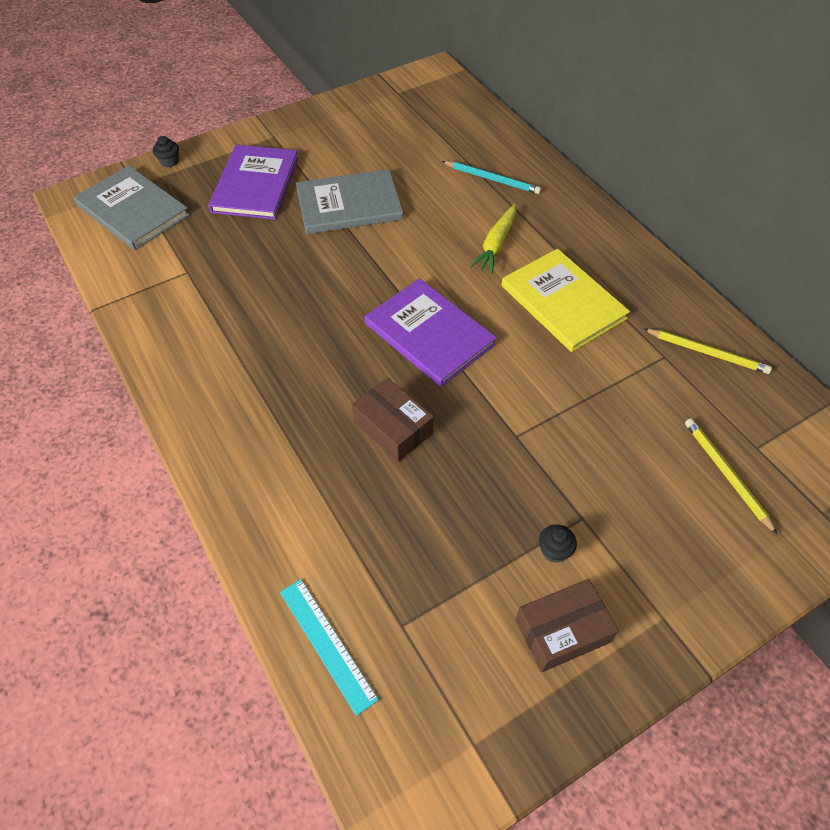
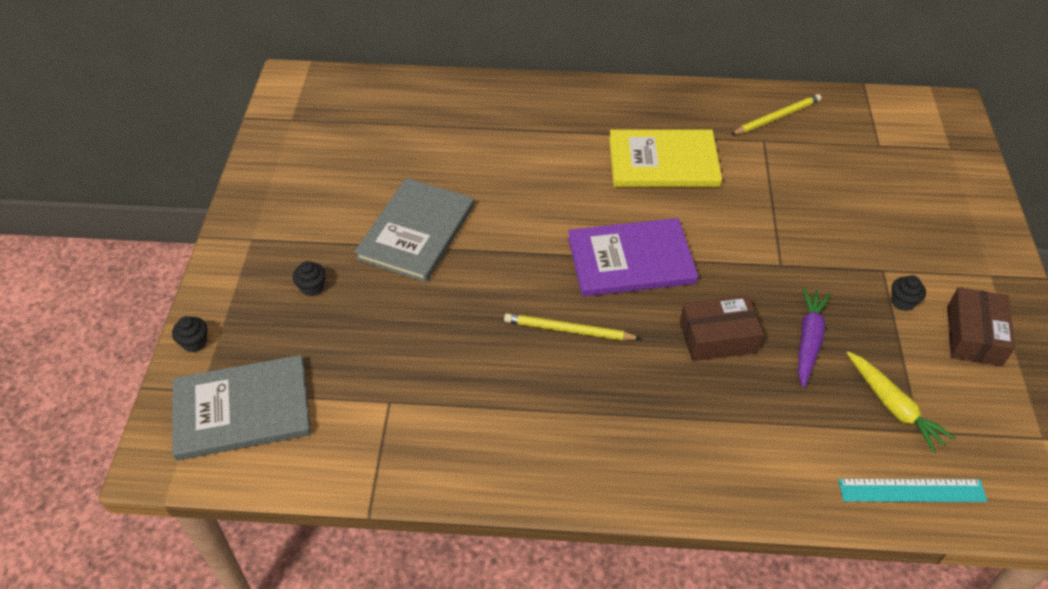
camera: 55 degrees left, 5 degrees down
purple book [208,145,298,220] -> black cupcake [293,261,326,296]
turquoise pencil [442,161,541,194] -> none
yellow carrot [470,204,516,274] -> yellow carrot moved to [847,351,955,453]
yellow pencil [685,419,778,535] -> yellow pencil moved to [504,313,641,340]
none -> purple carrot [798,287,831,388]

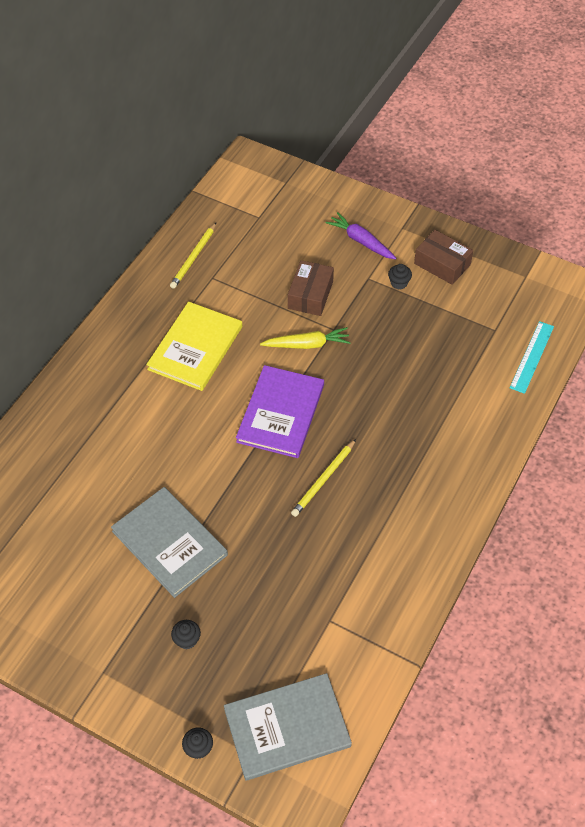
camera: 65 degrees left, 5 degrees up
grey book [172,355,311,460] -> grey book turned 60 degrees clockwise [224,673,352,781]
brown box [680,295,763,361] -> brown box moved to [288,260,334,316]
yellow pencil [731,94,822,135] -> yellow pencil turned 150 degrees counterclockwise [170,223,216,289]
purple carrot [798,287,831,388] -> purple carrot moved to [326,212,397,260]
yellow carrot [847,351,955,453] -> yellow carrot moved to [260,327,351,349]

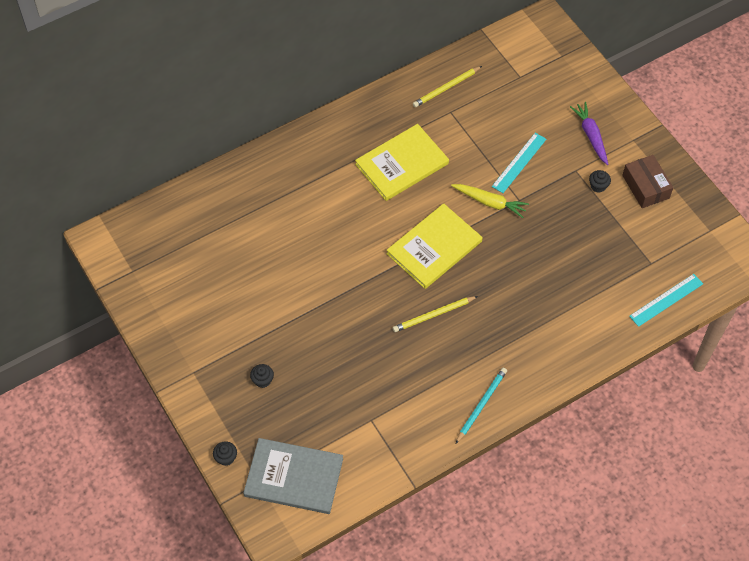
camera: 30 degrees right, 5 degrees up
grey book [111,487,228,598] -> none
purple book [236,365,324,458] -> yellow book [387,203,482,289]
brown box [288,260,334,316] -> turquoise ruler [492,133,546,193]
none -> turquoise pencil [456,368,507,443]

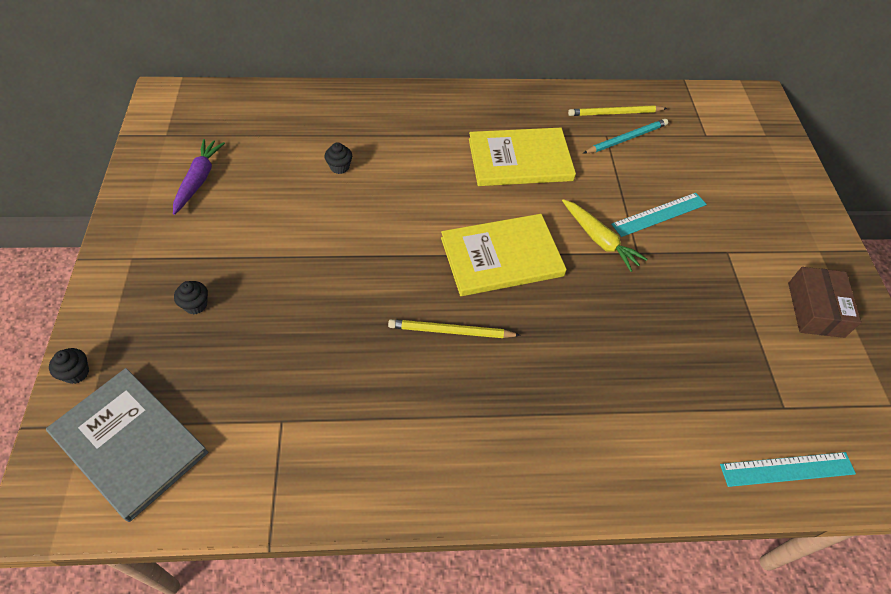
camera: 25 degrees right, 5 degrees down
turquoise pencil [456,368,507,443] -> turquoise pencil moved to [583,119,668,154]
purple carrot [570,102,608,165] -> purple carrot moved to [173,139,225,215]
black cupcake [589,170,611,193] -> black cupcake moved to [325,142,352,174]

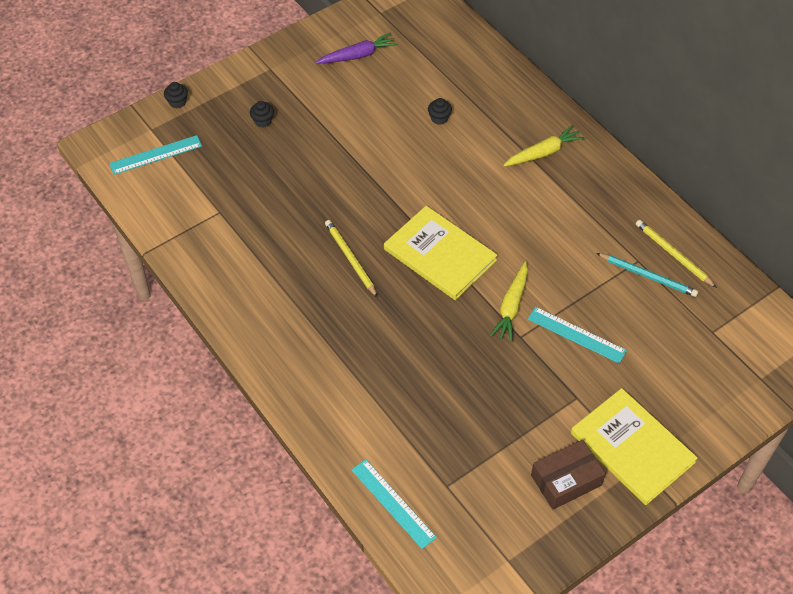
camera: 60 degrees right, 0 degrees up
grey book [46,368,208,522] -> turquoise ruler [109,135,202,175]
yellow book [469,128,576,186] -> yellow book moved to [571,388,698,505]
none -> yellow carrot [503,125,584,167]

